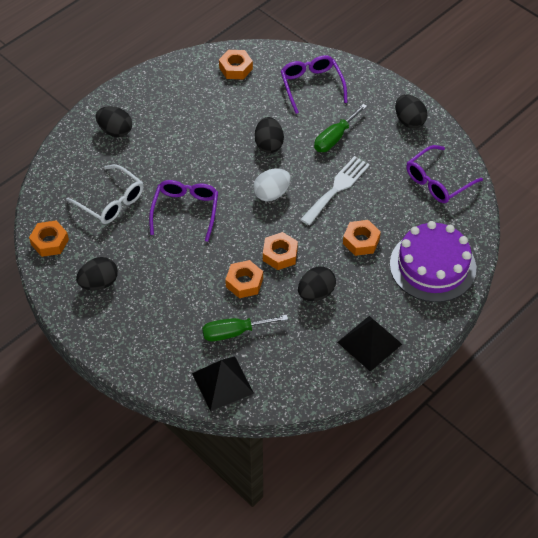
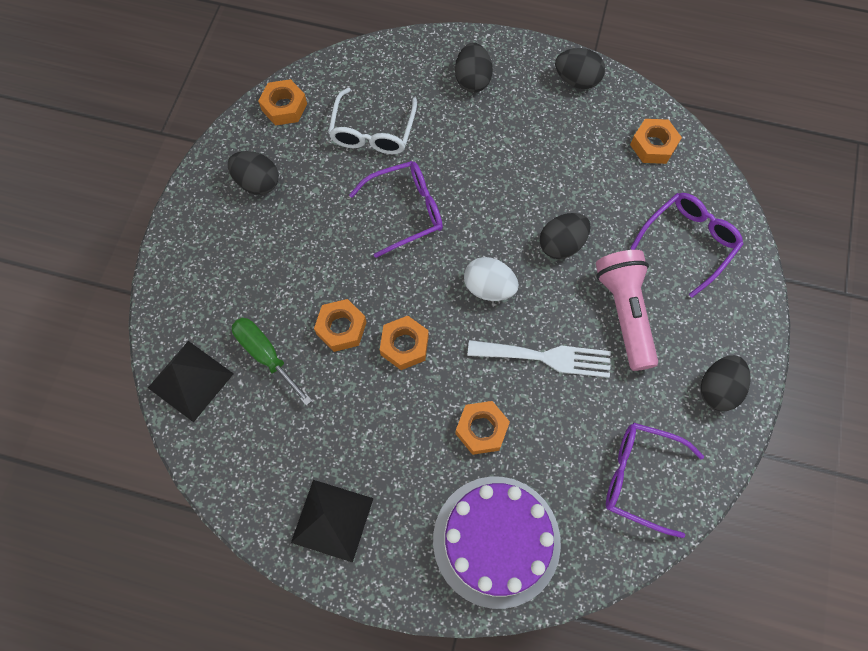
camera: 60 degrees right, 15 degrees up
black egg [298,267,336,301] -> black egg moved to [555,48,605,89]
green screwdriver [314,104,367,152] -> pink flashlight [596,250,658,371]

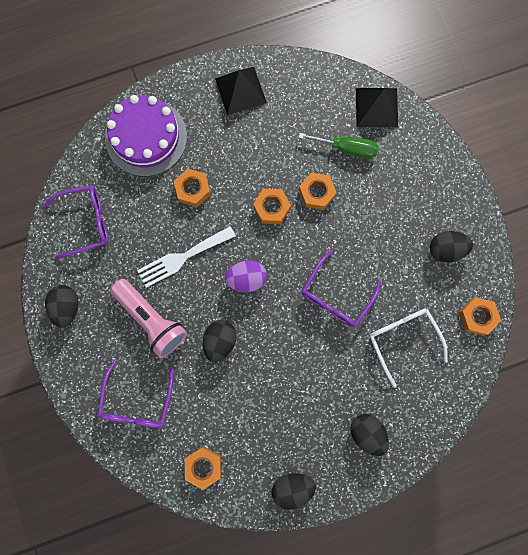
camera: 145 degrees right, 10 degrees up
white egg [464,257,519,301] -> purple egg [225,260,267,292]

